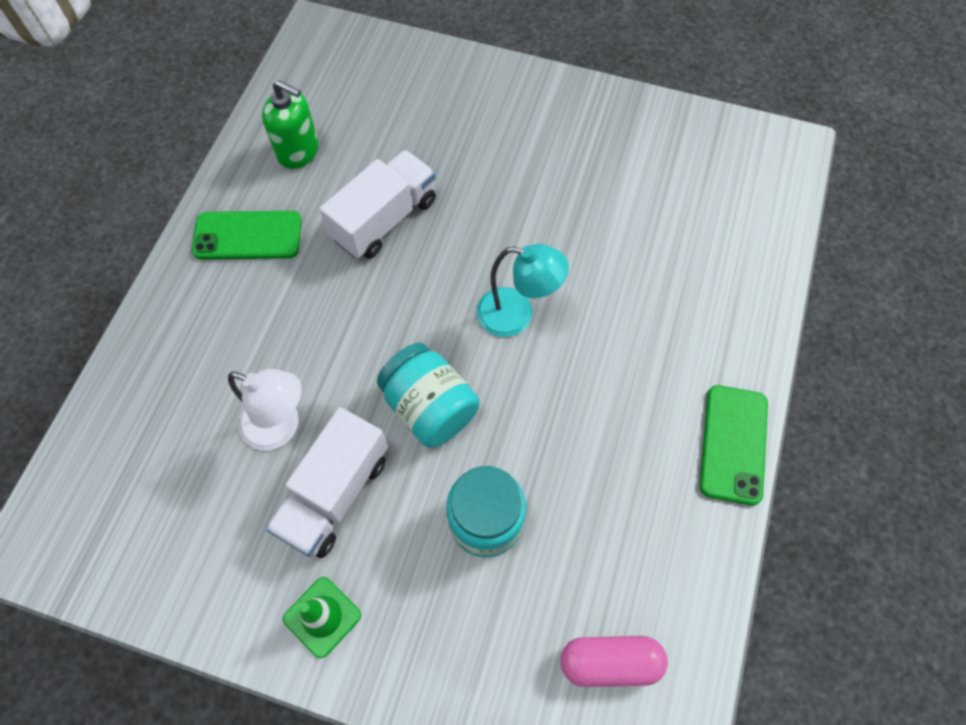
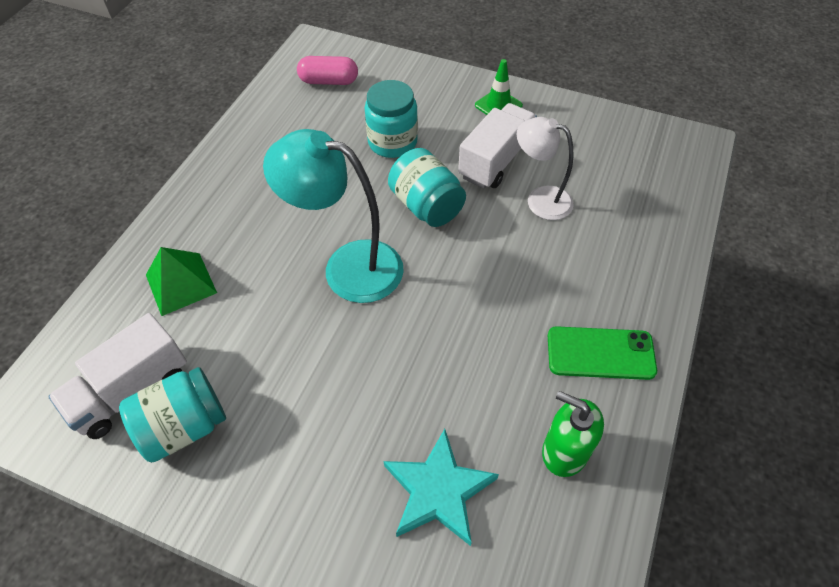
camera: 175 degrees left, 10 degrees down
white truck [320,150,436,259] -> white truck moved to [48,313,187,439]
turquoise lamp [477,244,569,337] -> turquoise lamp [263,129,404,303], size x1.59
green phone [700,385,768,505] -> none
none -> turquoise jar [119,367,226,462]
none -> green pyramid [146,247,217,316]
none -> turquoise star [384,429,499,546]

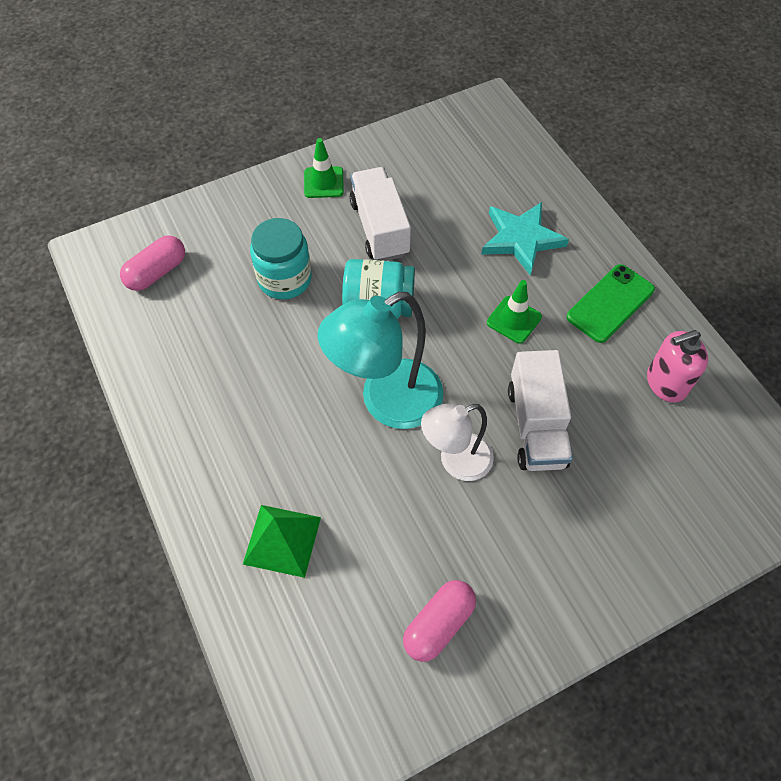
camera: 50 degrees left, 5 degrees up
white truck [48,313,187,439] -> white truck moved to [508,350,573,471]
turquoise jar [119,367,226,462] -> pink capsule [403,580,476,662]
turquoise star [384,429,499,546] -> turquoise star moved to [481,202,569,276]
white lamp [517,117,574,220] -> white lamp moved to [421,403,494,481]
green soap dispenser [542,391,604,477] -> pink soap dispenser [647,330,708,403]
none -> green traffic cone [487,280,542,344]

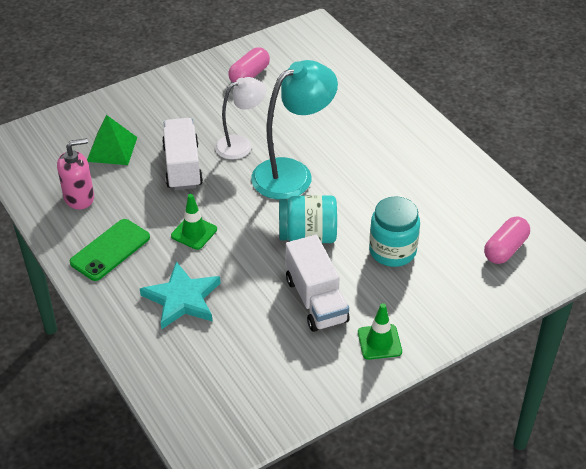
camera: 175 degrees right, 15 degrees down
green pyramid [243,505,321,578] -> green pyramid moved to [87,115,137,165]

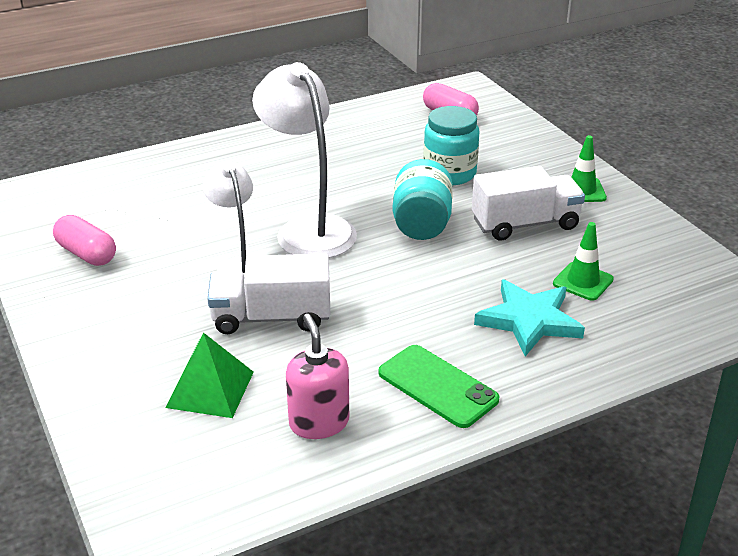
camera: 85 degrees left, 10 degrees down
green traffic cone [171,194,217,250] -> green traffic cone moved to [553,222,614,301]
turquoise lamp [251,60,338,199] -> white lamp [252,62,357,258]

